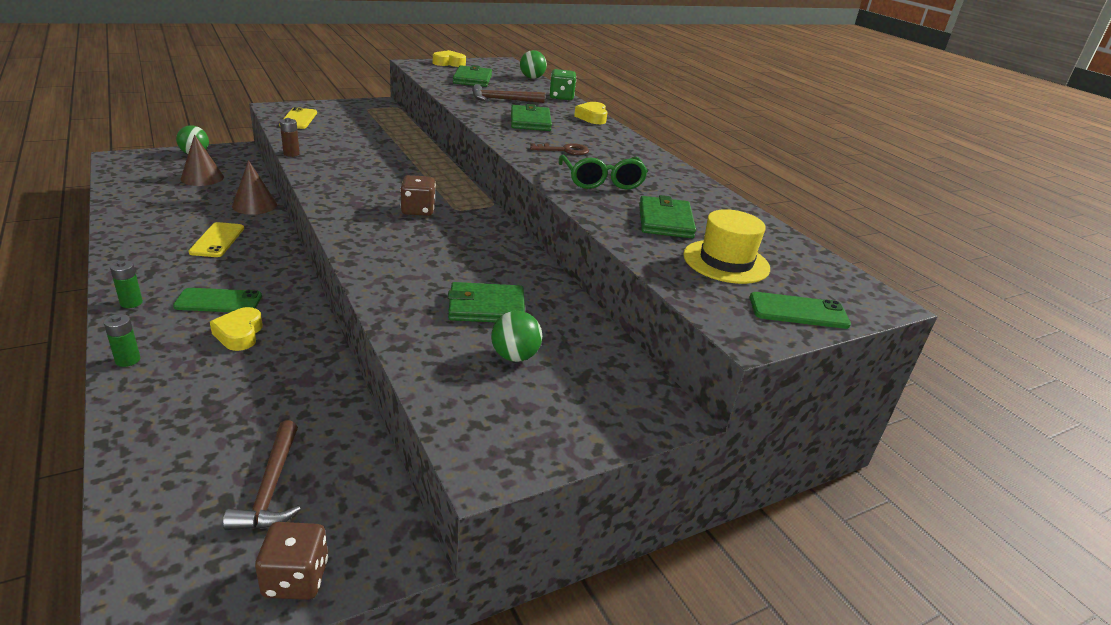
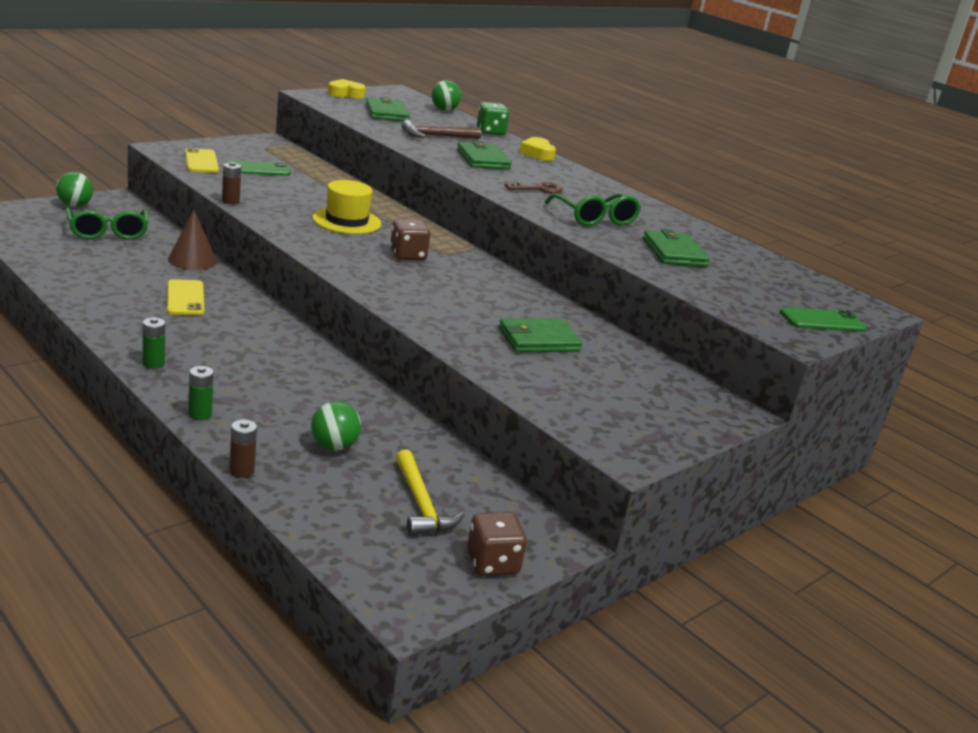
camera: 15 degrees left, 5 degrees down
green phone [173,288,262,312] -> green phone moved to [226,160,291,176]
brown cone [180,134,224,186] -> green glasses [66,208,149,240]
yellow heart [210,307,263,351] -> none
brown hammer [223,421,301,530] -> yellow hammer [396,450,465,536]
green ball [491,311,542,362] -> green ball moved to [311,401,361,451]
yellow hat [683,209,770,284] -> yellow hat moved to [312,180,381,234]
none -> brown battery [229,419,257,478]

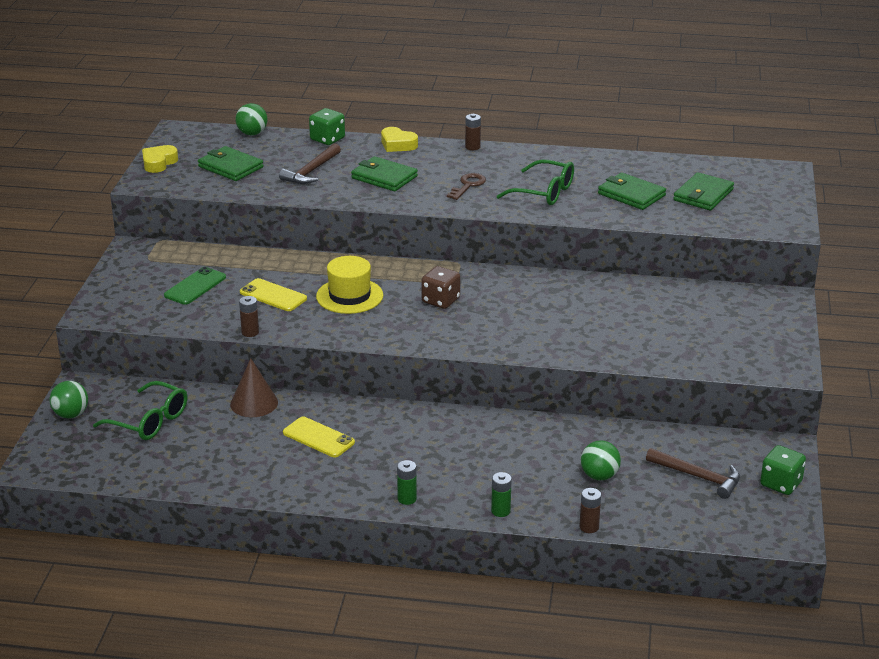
camera: 35 degrees left, 5 degrees up
yellow phone [185,148,219,173] -> yellow phone moved to [240,278,307,311]
yellow hammer [396,450,465,536] -> brown hammer [646,448,740,499]
brown dice [467,512,527,576] -> green dice [760,445,806,495]
green wallet [499,318,582,352] -> green wallet moved to [673,172,734,211]
green phone [780,307,867,332] -> none
none -> brown battery [465,114,481,150]

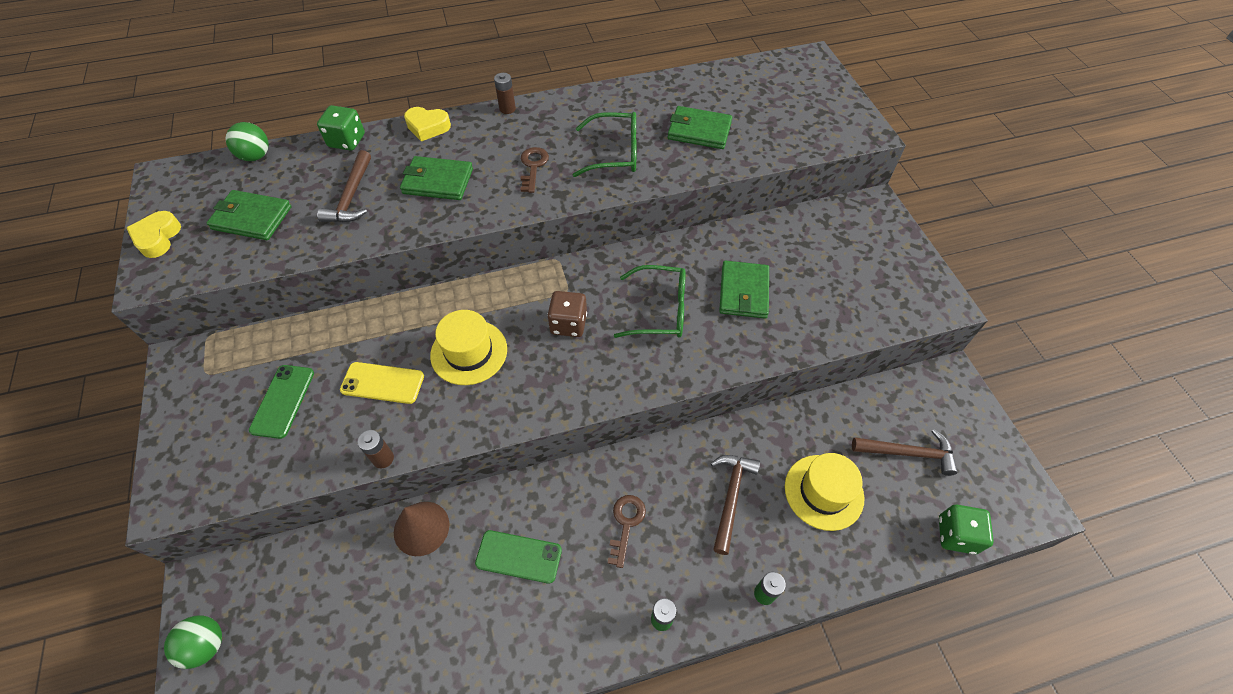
camera: 25 degrees left, 25 degrees up
green glasses [93,381,187,440] -> green glasses moved to [614,265,686,338]
yellow phone [283,417,355,457] -> green phone [475,530,562,584]
brown battery [579,488,601,533] -> none
green ball [581,440,621,480] -> yellow hat [785,453,865,531]
green wallet [673,172,734,211] -> green wallet moved to [719,261,769,319]
green dice [760,445,806,495] -> green dice moved to [939,505,994,554]
none -> brown key [608,495,646,568]
none -> brown hammer [711,455,760,555]

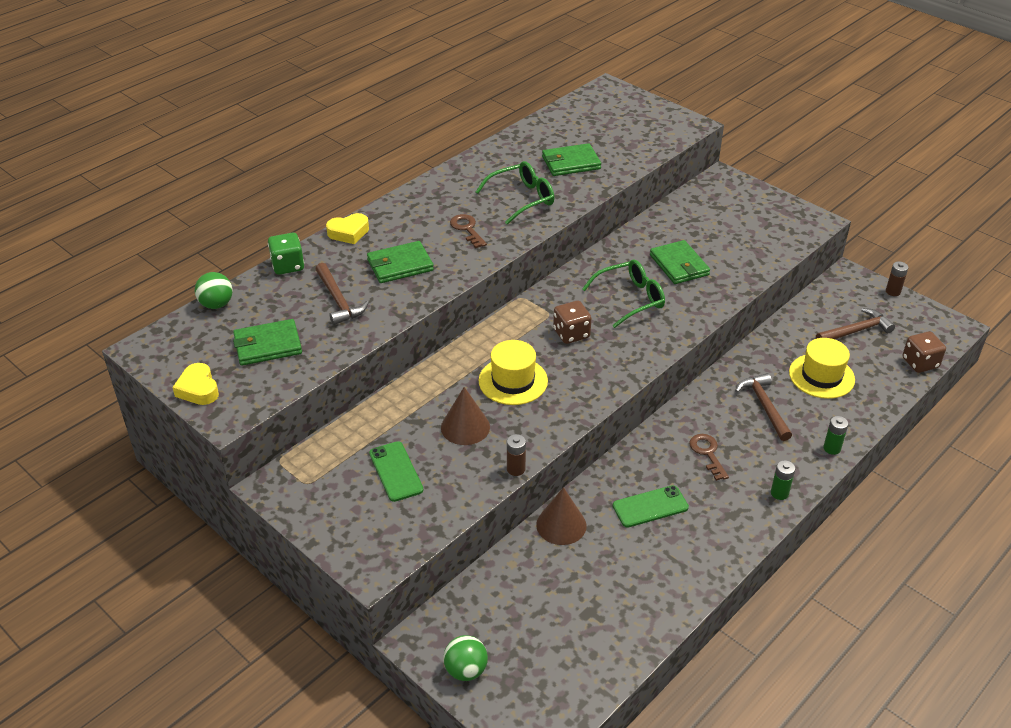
camera: 30 degrees left, 15 degrees down
yellow phone [340,362,424,404] -> brown cone [441,387,490,445]
brown battery [494,73,516,114] -> brown battery moved to [886,261,909,296]
green dice [939,505,994,554] -> brown dice [902,331,946,373]

